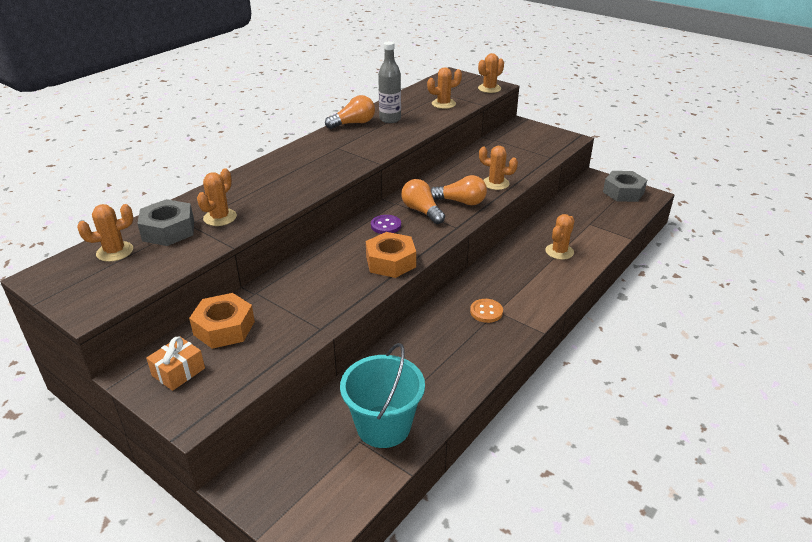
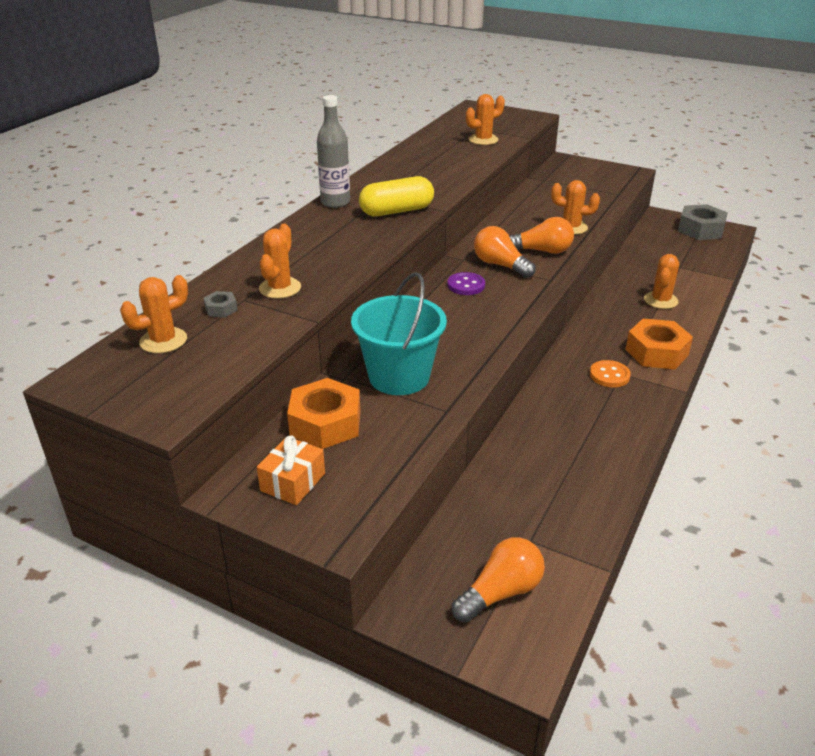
camera: 10 degrees left, 0 degrees up
grey nut [137,199,194,246] -> grey nut [204,291,237,318], size x0.46
orange light bulb [325,95,375,129] -> orange light bulb moved to [452,537,545,623]
turquoise bucket [340,343,425,448] -> turquoise bucket moved to [351,272,447,395]
orange nut [366,232,416,278] -> orange nut moved to [625,318,693,369]
grey bottle [378,41,401,123] -> grey bottle moved to [317,95,350,208]
orange cactus [478,53,504,93] -> none
none -> yellow capsule [359,176,434,216]

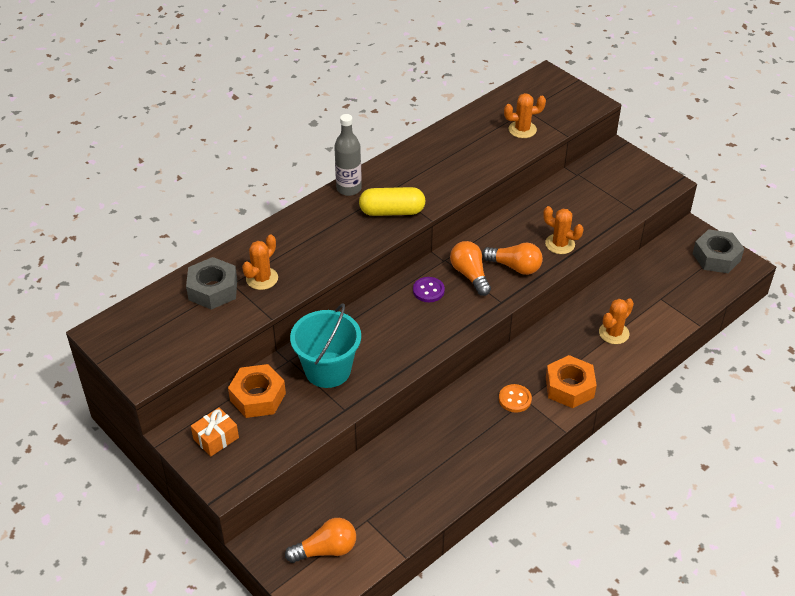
camera: 20 degrees right, 10 degrees up
orange cactus [120,275,188,353] -> none
grey nut [204,291,237,318] -> grey nut [186,257,237,310], size x2.19

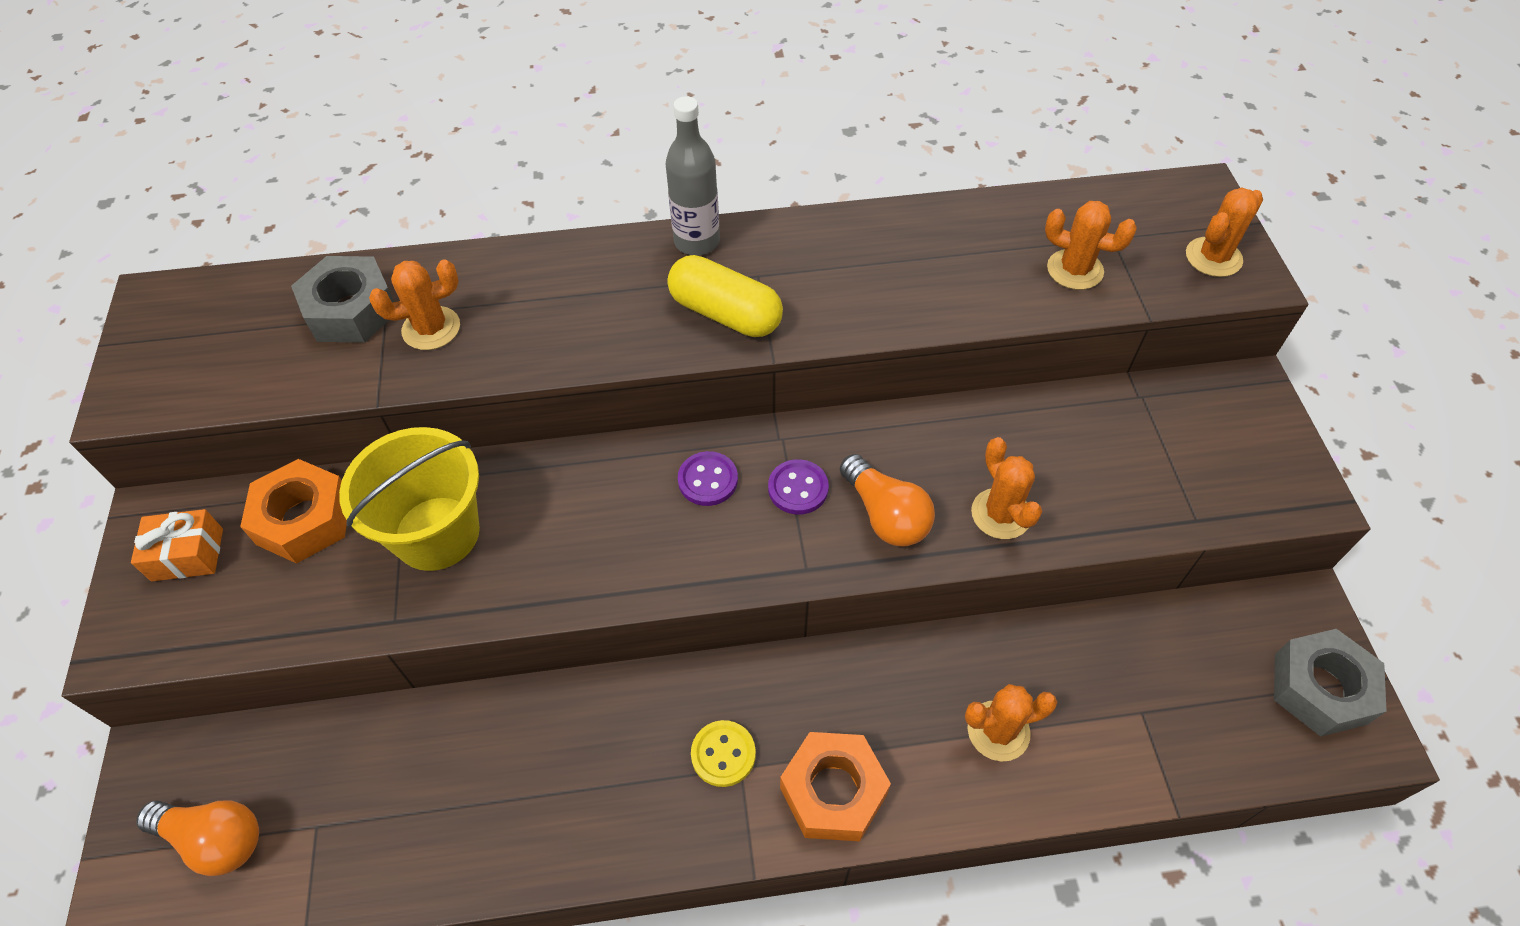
camera: 35 degrees right, 10 degrees up
turquoise bucket [290,304,361,388] -> yellow bucket [339,427,480,571]
orange light bulb [450,241,491,296] -> purple button [768,459,829,515]
orange button [499,384,532,413] -> yellow button [691,720,756,787]
none -> orange cactus [1186,187,1263,277]

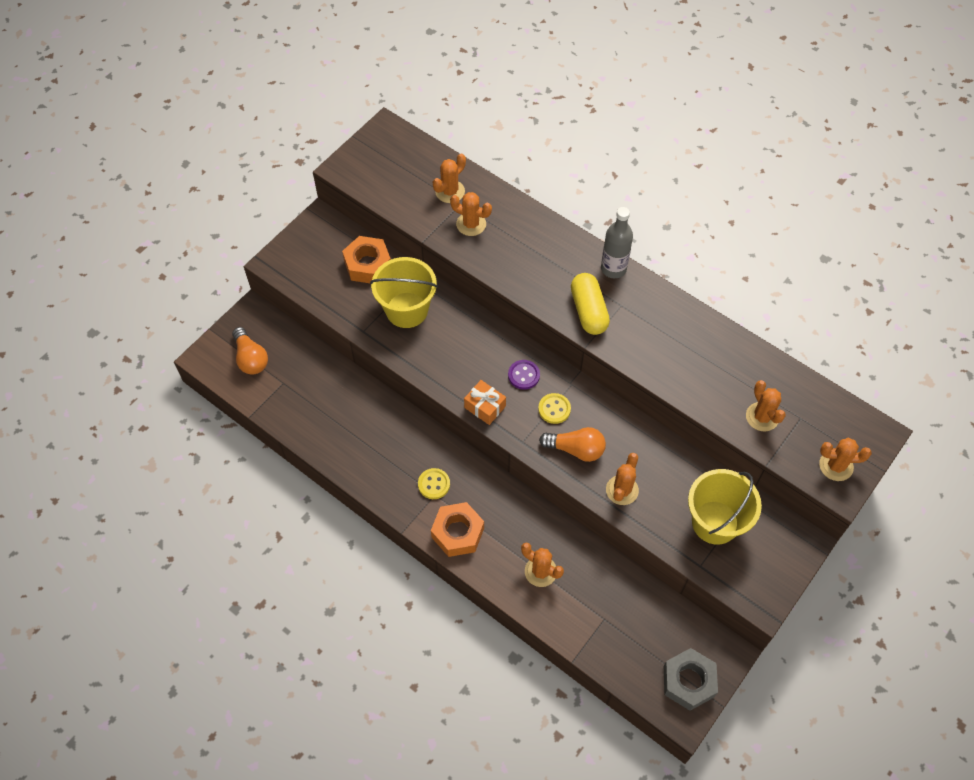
camera: 45 degrees right, 5 degrees up
orange gift [131,509,223,581] -> orange gift moved to [464,380,506,425]
grey nut [291,256,394,343] -> orange cactus [433,154,466,203]
purple button [768,459,829,515] -> yellow button [538,393,571,424]
orange light bulb [840,454,935,547] -> orange light bulb turned 90 degrees counterclockwise [539,427,606,462]
none -> yellow bucket [688,469,762,545]

